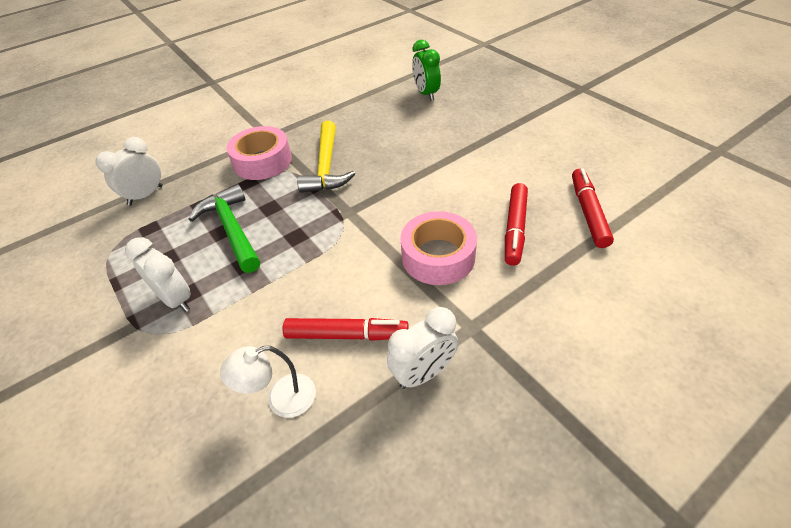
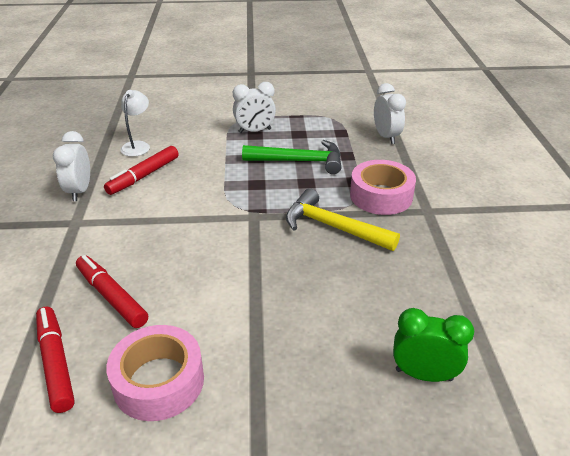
camera: 120 degrees right, 10 degrees down
pink tape [400,211,477,285] -> pink tape moved to [107,325,204,421]
red marker [572,169,614,248] -> red marker turned 150 degrees counterclockwise [36,307,75,413]

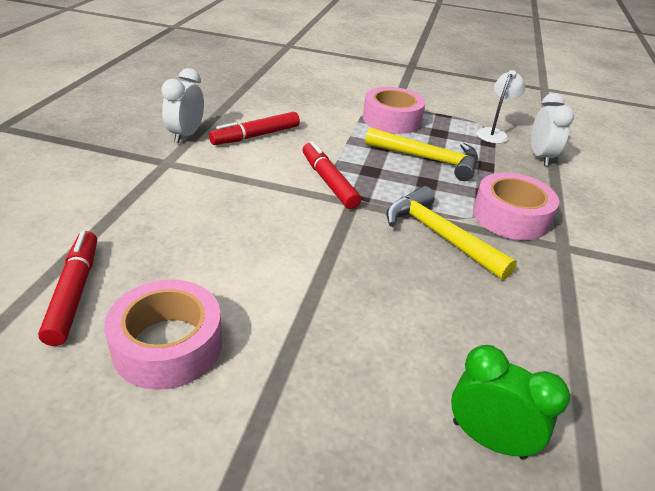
camera: 15 degrees right, 0 degrees up
red marker [76,255,148,328] -> red marker moved to [303,141,361,209]
white lamp [120,90,150,157] -> white lamp moved to [477,70,525,144]
white clock [233,82,276,133] -> pink tape [363,87,425,134]
green hammer [242,140,341,174] -> yellow hammer [365,127,478,181]

